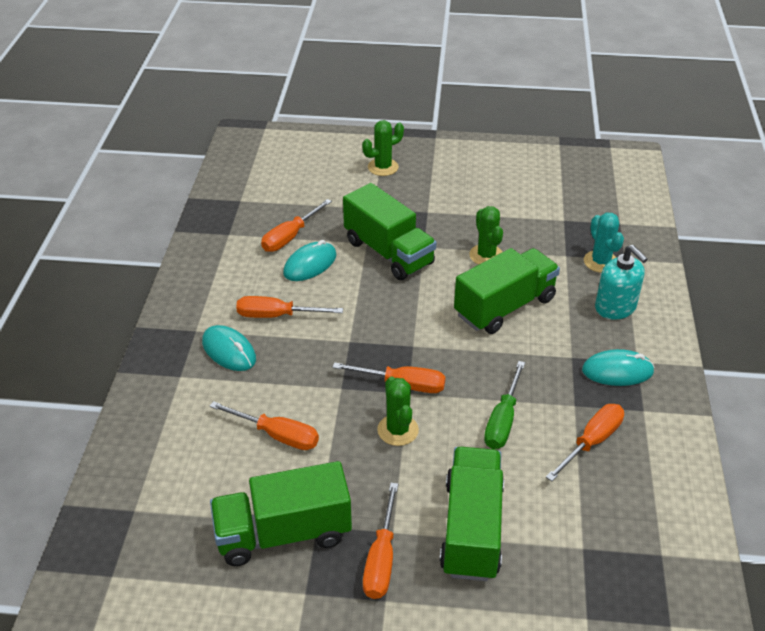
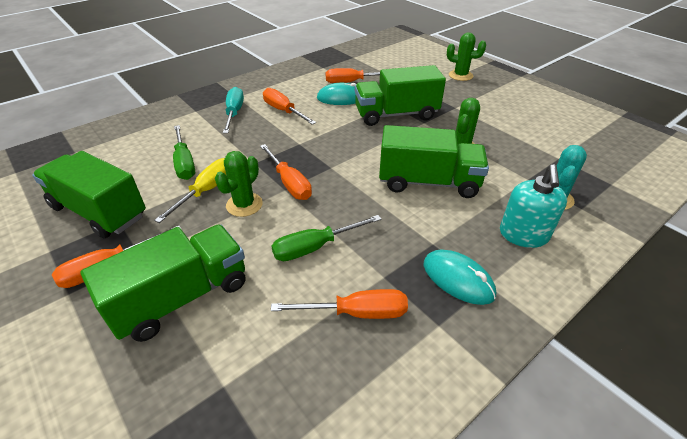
camera: 45 degrees right, 0 degrees up
turquoise mouse [202,325,256,371] -> turquoise screwdriver [223,87,244,133]
orange screwdriver [209,401,319,450] -> green screwdriver [173,125,195,180]
green truck [343,183,436,280] -> green truck turned 75 degrees clockwise [355,65,446,126]
none -> yellow screwdriver [154,158,226,223]

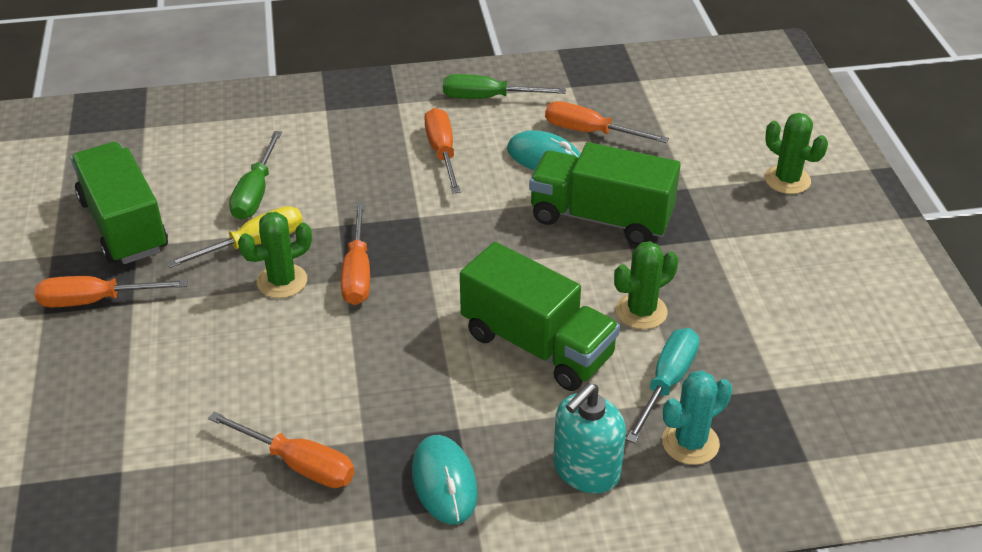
camera: 30 degrees right, 0 degrees up
green truck [80,225,245,342] -> none
turquoise screwdriver [223,87,244,133] -> turquoise screwdriver moved to [626,328,699,443]
green screwdriver [271,215,382,261] -> green screwdriver moved to [443,74,566,99]

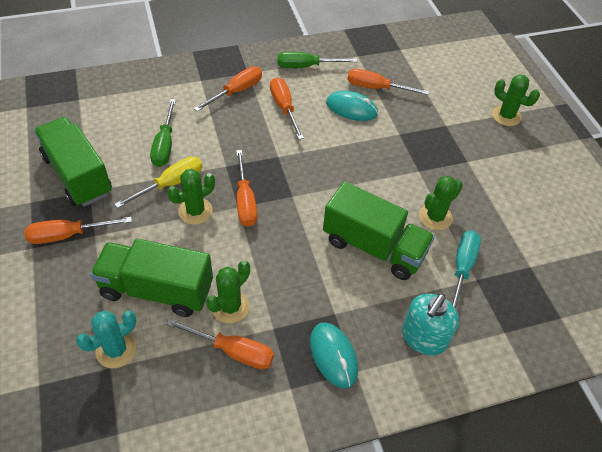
camera: 10 degrees left, 10 degrees up
green truck [529,142,681,246] -> green truck moved to [90,239,213,317]
turquoise cactus [662,371,732,465] -> turquoise cactus moved to [76,311,136,368]
none -> orange screwdriver [194,67,262,112]
none -> green cactus [206,260,250,324]

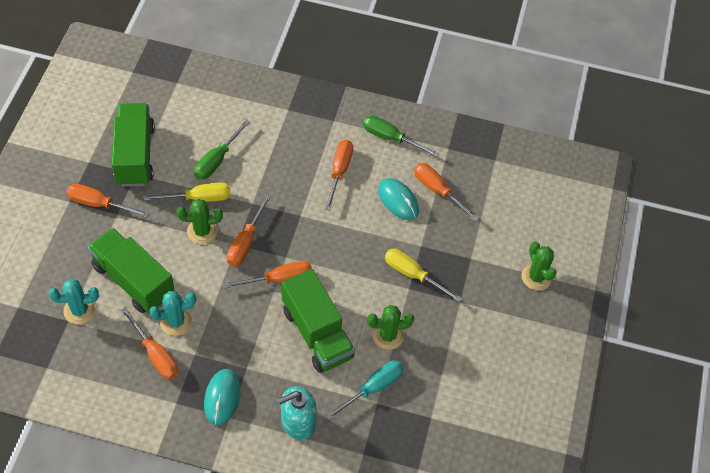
camera: 30 degrees right, 5 degrees up
orange screwdriver [194,67,262,112] -> orange screwdriver moved to [223,261,312,289]
green cactus [206,260,250,324] -> turquoise cactus [149,291,196,336]
none -> yellow screwdriver [385,248,462,302]

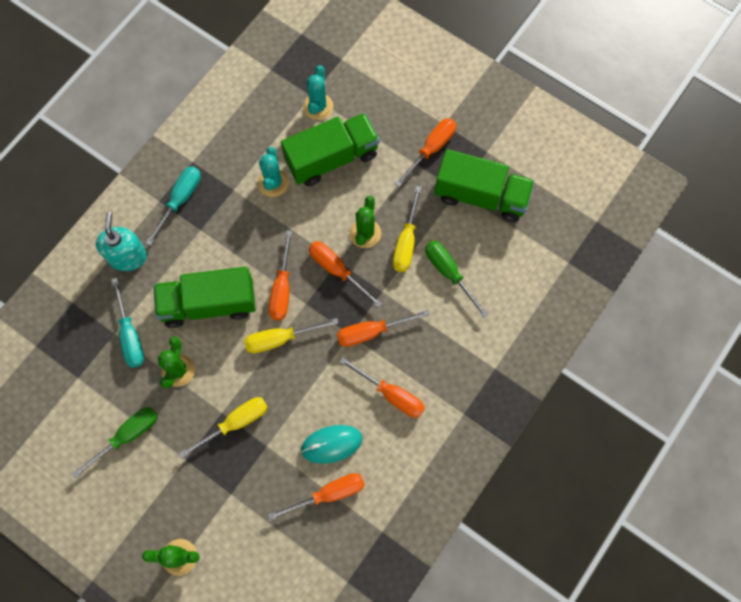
camera: 115 degrees right, 15 degrees up
orange screwdriver [121,307,178,380] -> orange screwdriver moved to [337,310,430,347]
turquoise mouse [204,369,240,425] -> turquoise screwdriver [146,166,201,246]
green screwdriver [363,115,439,157] -> green screwdriver moved to [72,407,158,478]
none -> yellow screwdriver [244,318,339,353]

